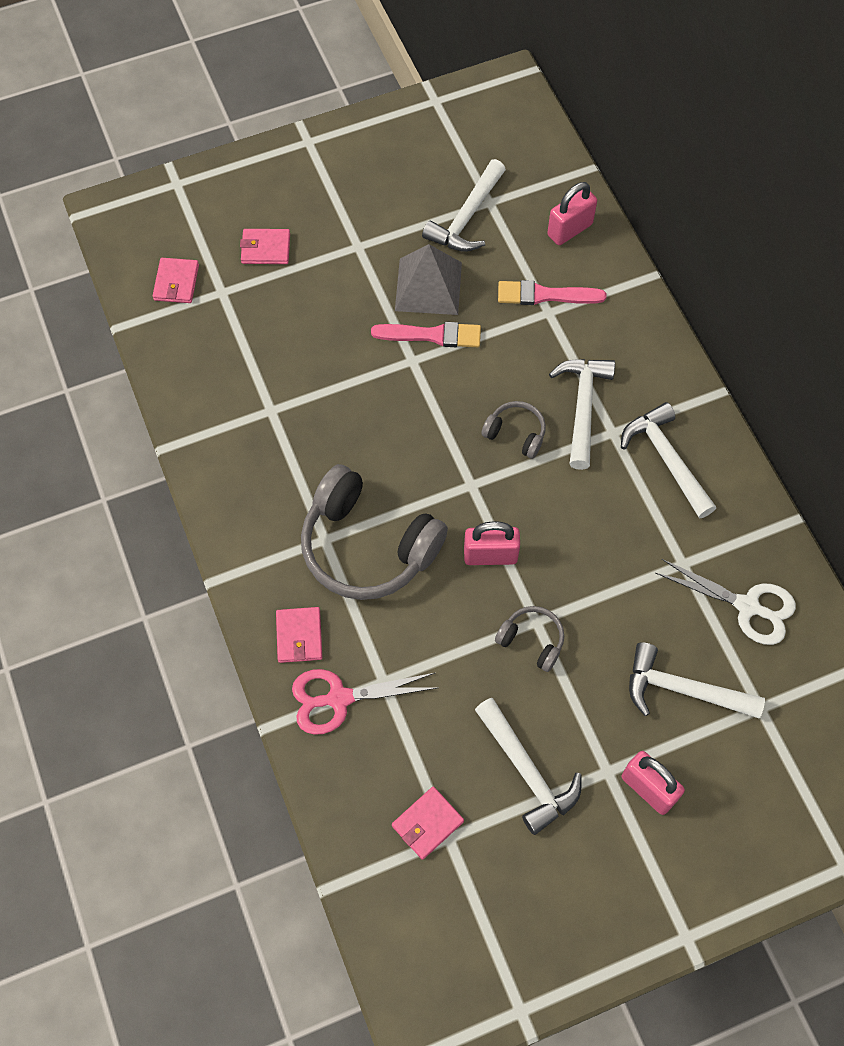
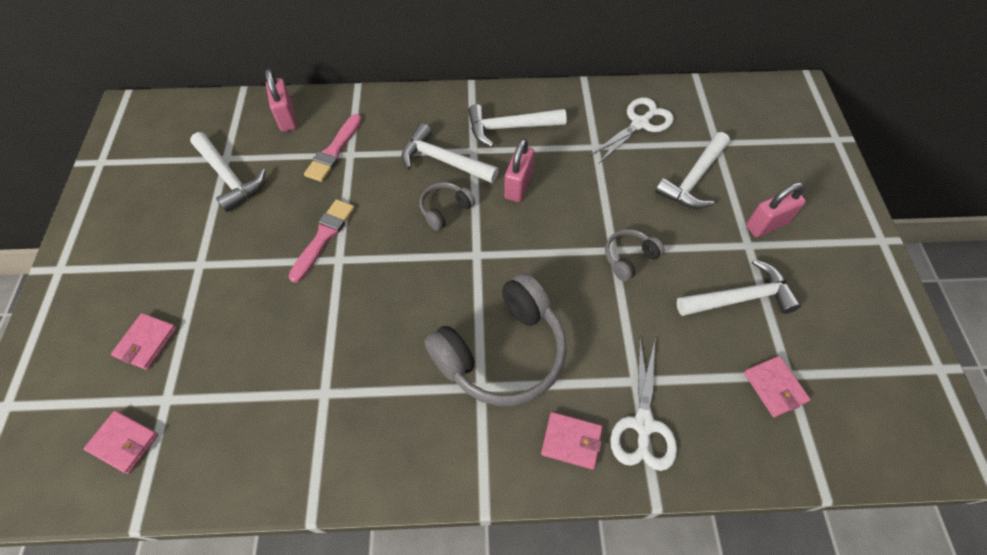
camera: 70 degrees left, 5 degrees down
pink scissors [292,669,436,735] -> white scissors [610,339,677,471]
grey pyramid [395,244,462,315] -> none
pink padlock [464,521,520,565] -> pink padlock moved to [504,138,535,202]

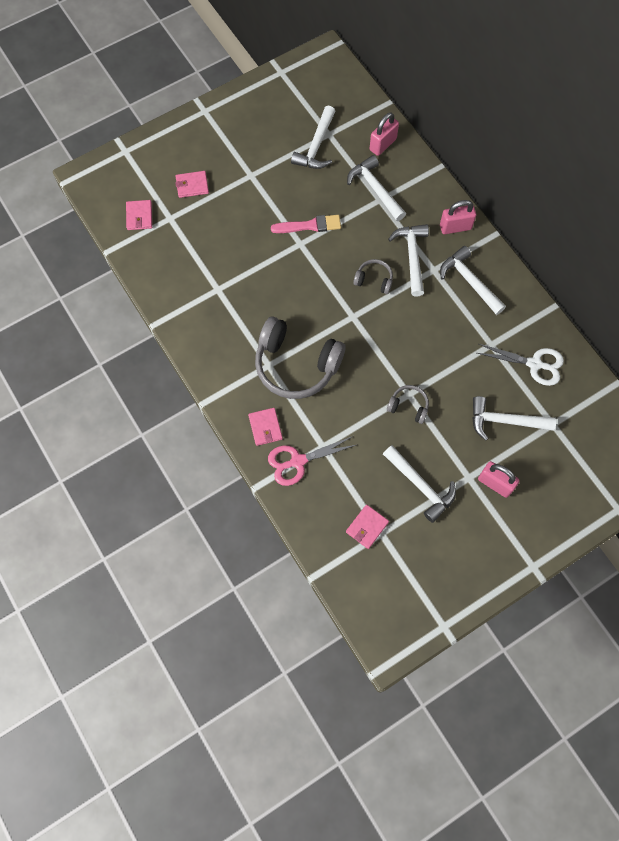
camera: 60 degrees right, 10 degrees up
pink brush [304,114,362,182] -> white hammer [347,155,406,221]
pink padlock [504,138,535,202] -> pink padlock moved to [440,200,476,234]
white scissors [610,339,677,471] -> pink scissors [268,436,356,486]

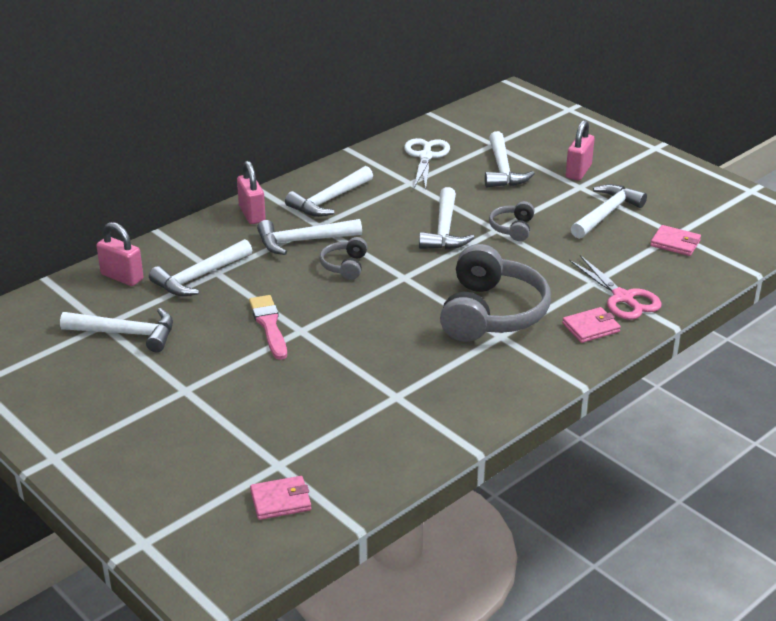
camera: 100 degrees left, 35 degrees down
pink wallet [175,171,209,198] -> none
none -> white hammer [419,187,475,250]

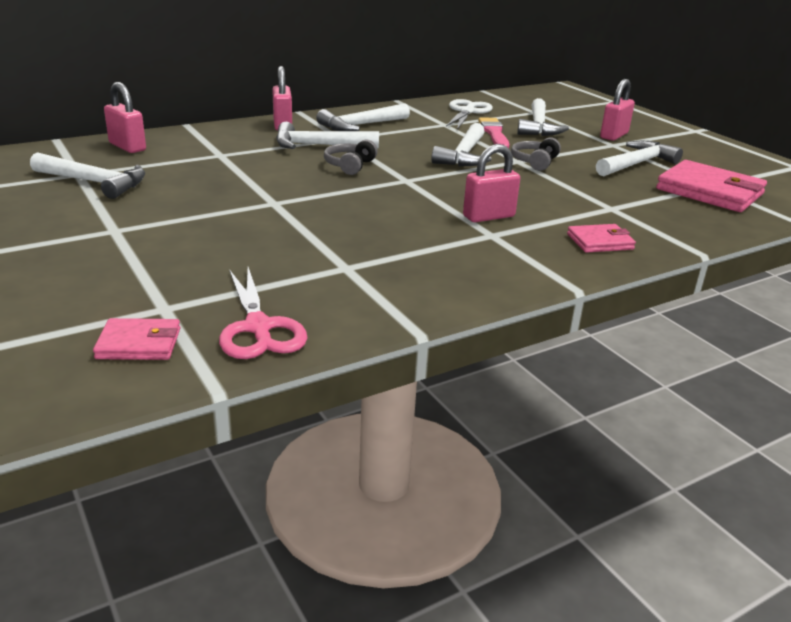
camera: 10 degrees right, 5 degrees down
white hammer [149,239,252,296] -> none
pink brush [249,295,287,360] -> pink brush moved to [478,117,509,148]
grey headphones [440,244,551,342] -> pink padlock [463,144,520,222]
pink scissors [569,255,662,320] -> pink scissors moved to [219,267,308,359]
pink wallet [650,225,701,256] -> pink wallet [656,160,767,212], size x1.89

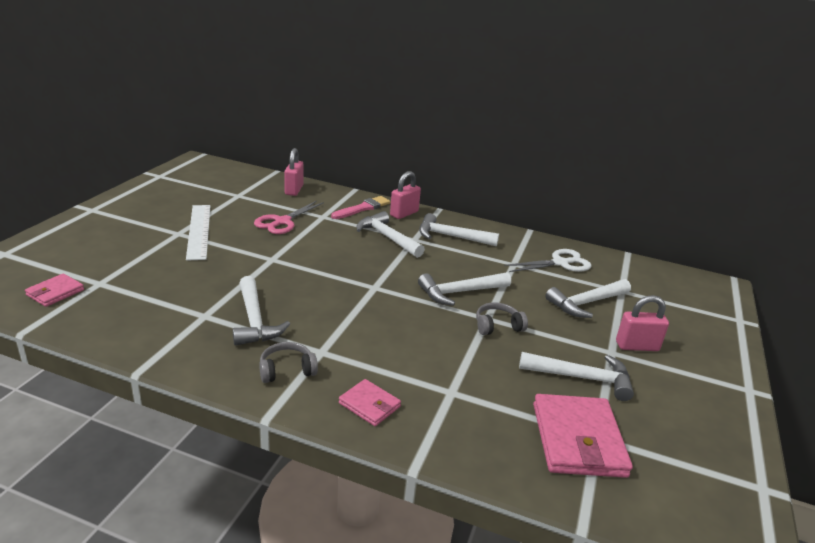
camera: 50 degrees right, 0 degrees up
white hammer [30,152,145,199] -> white hammer moved to [233,276,290,346]
pink wallet [93,318,180,360] -> pink wallet turned 75 degrees clockwise [25,273,84,307]
pink scissors [219,267,308,359] -> pink scissors moved to [254,200,324,234]
grey headphones [324,140,378,175] -> grey headphones moved to [259,342,318,383]
pink padlock [463,144,520,222] -> none
pink brush [478,117,509,148] -> pink brush moved to [331,196,390,219]
none -> white ruler [186,205,210,261]

